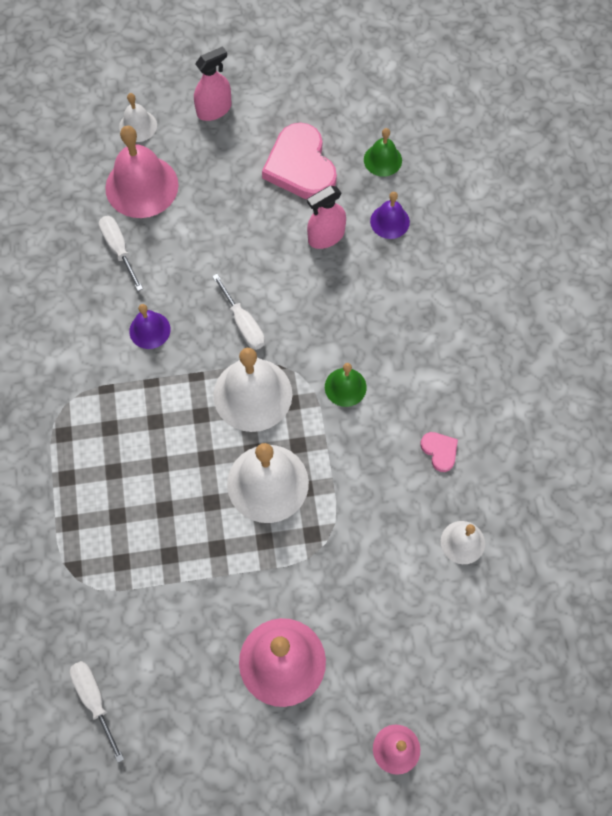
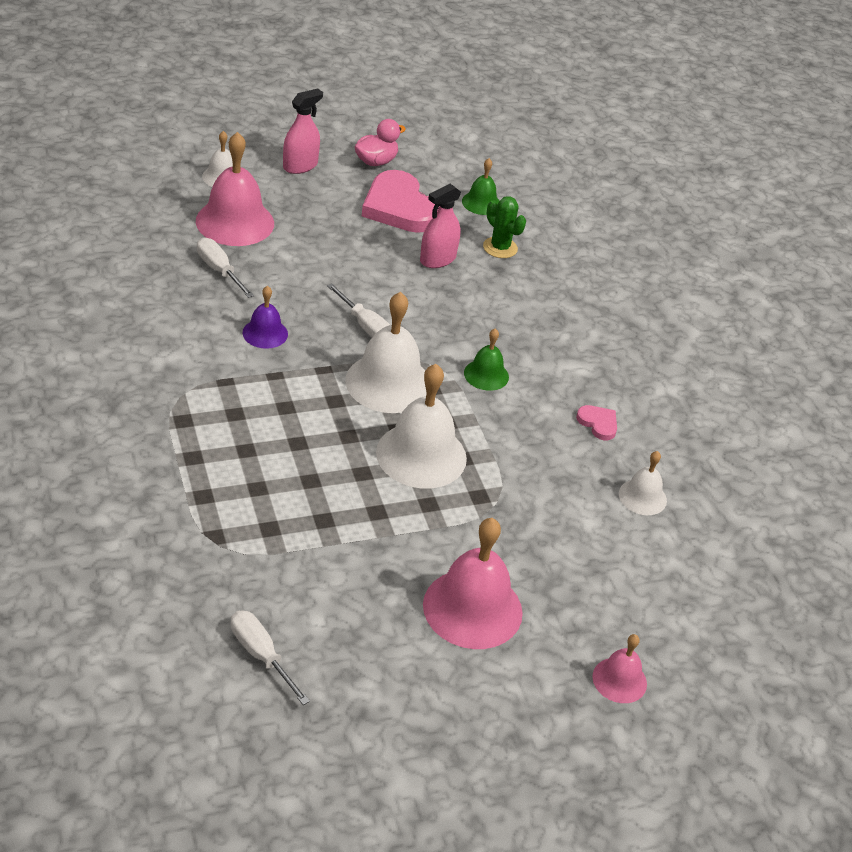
camera: 15 degrees left, 25 degrees down
purple bell [370,192,410,239] -> green cactus [483,196,526,258]
none -> pink duck [355,119,406,166]

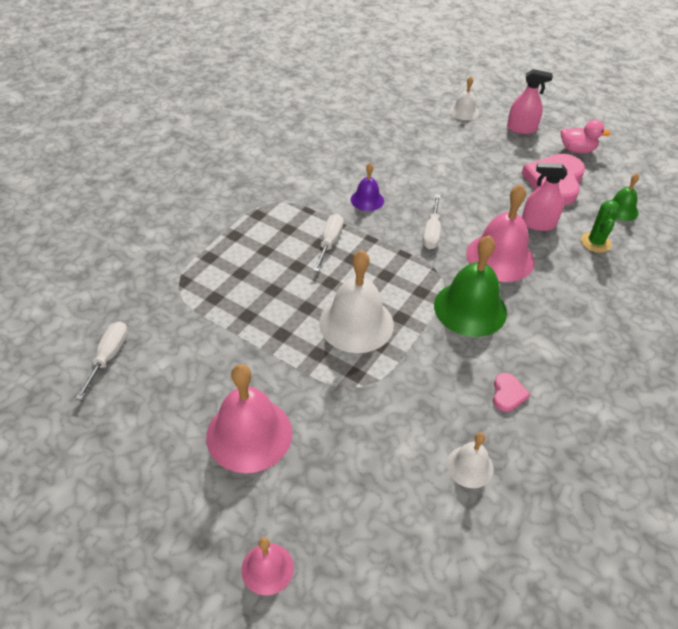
camera: 55 degrees right, 5 degrees up
pink bell [196,132,274,246] -> pink bell moved to [466,184,535,282]
white screwdriver [197,237,254,298] -> white screwdriver moved to [313,214,344,272]
white bell [345,292,426,413] -> none
green bell [464,328,509,391] -> green bell [434,235,507,337], size x1.88

